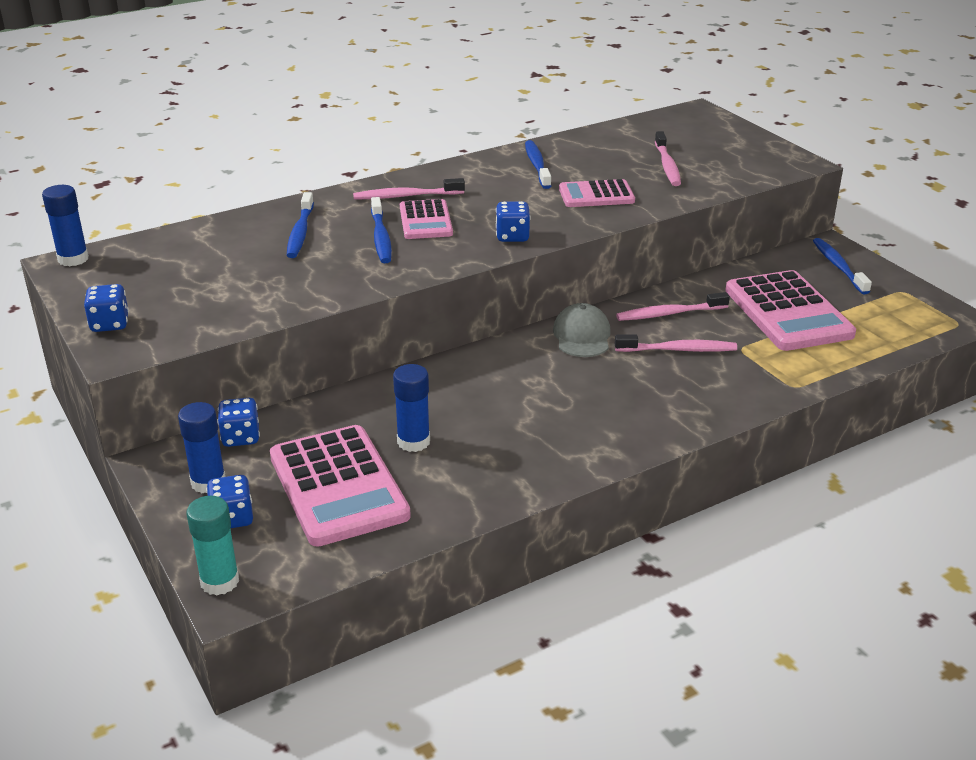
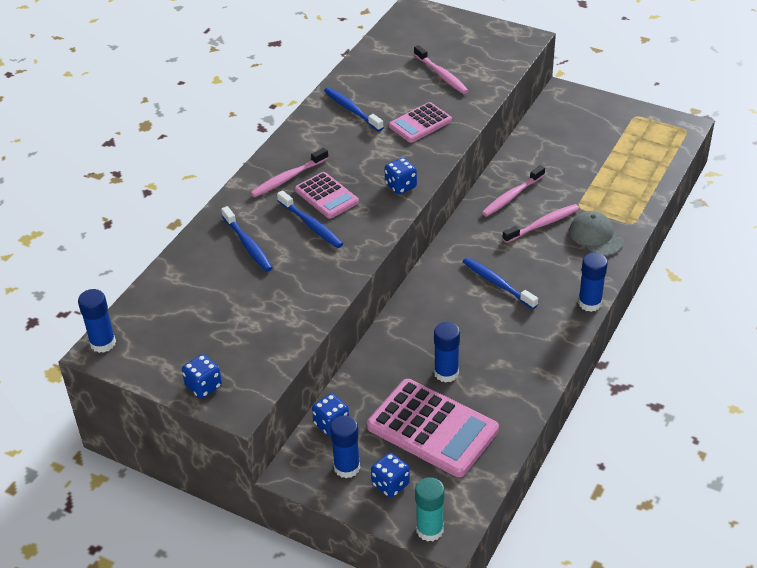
camera: 30 degrees left, 10 degrees up
grey cap [553,303,611,357] -> grey cap moved to [569,211,624,256]
pink calculator [725,270,856,351] -> none
blue toothbrush [813,238,872,295] -> blue toothbrush moved to [463,257,538,309]
none -> blue glue stick [578,253,608,312]

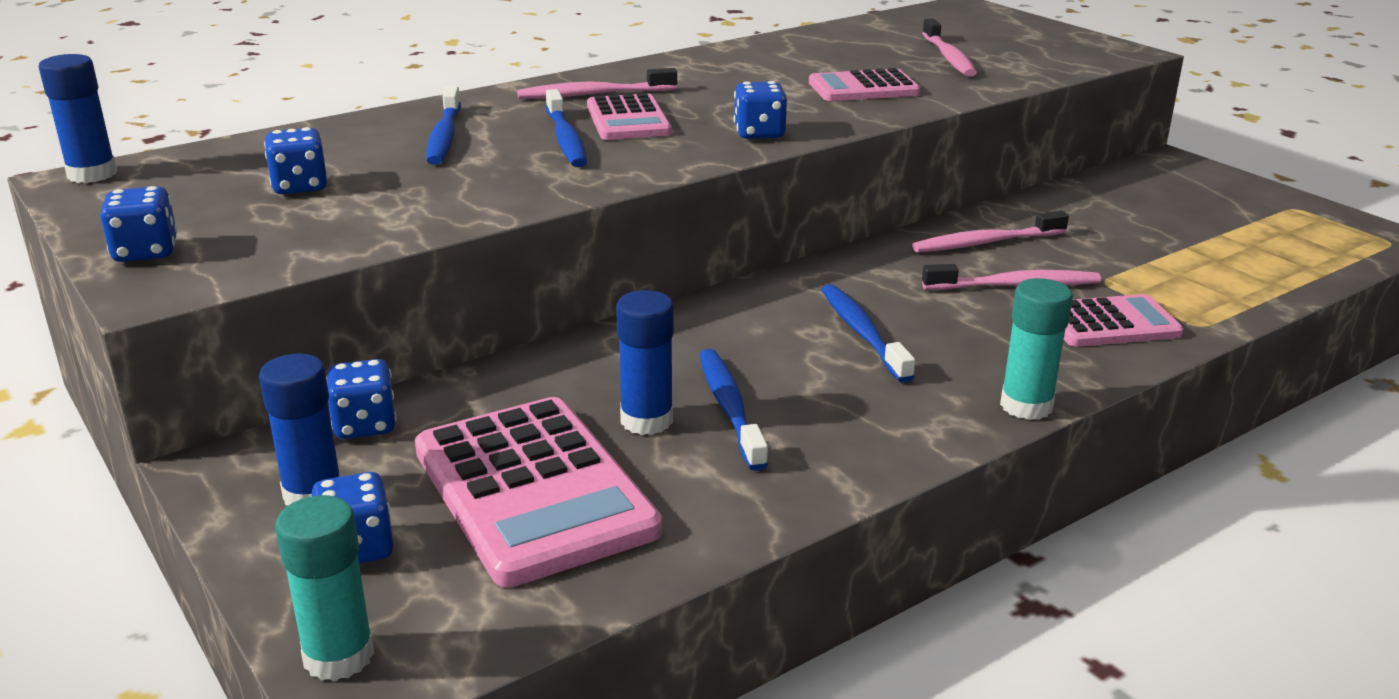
camera: 25 degrees right, 15 degrees down
blue toothbrush [324,87,384,131] -> blue toothbrush moved to [699,349,768,471]
grey cap [569,211,624,256] -> pink calculator [1064,294,1184,347]
blue glue stick [578,253,608,312] -> turquoise glue stick [1000,278,1073,420]
none -> blue dice [264,127,328,194]

